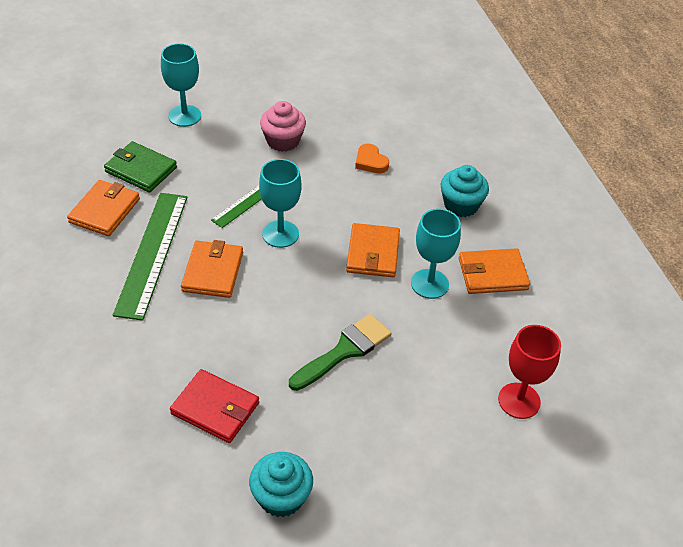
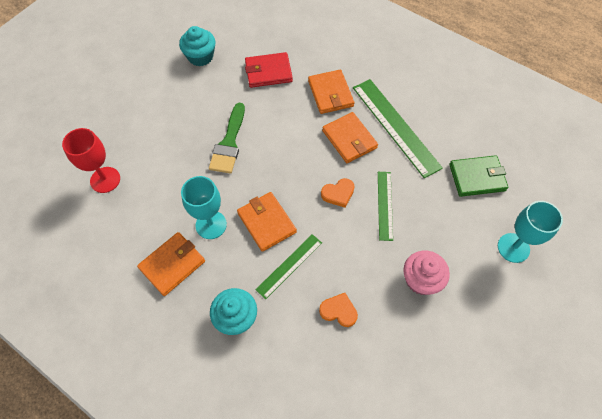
camera: 145 degrees right, 15 degrees up
orange wallet [67,180,140,236] -> orange wallet moved to [308,70,354,114]
turquoise goblet [259,159,301,248] -> orange heart [321,178,355,208]
none -> green ruler [256,234,322,299]

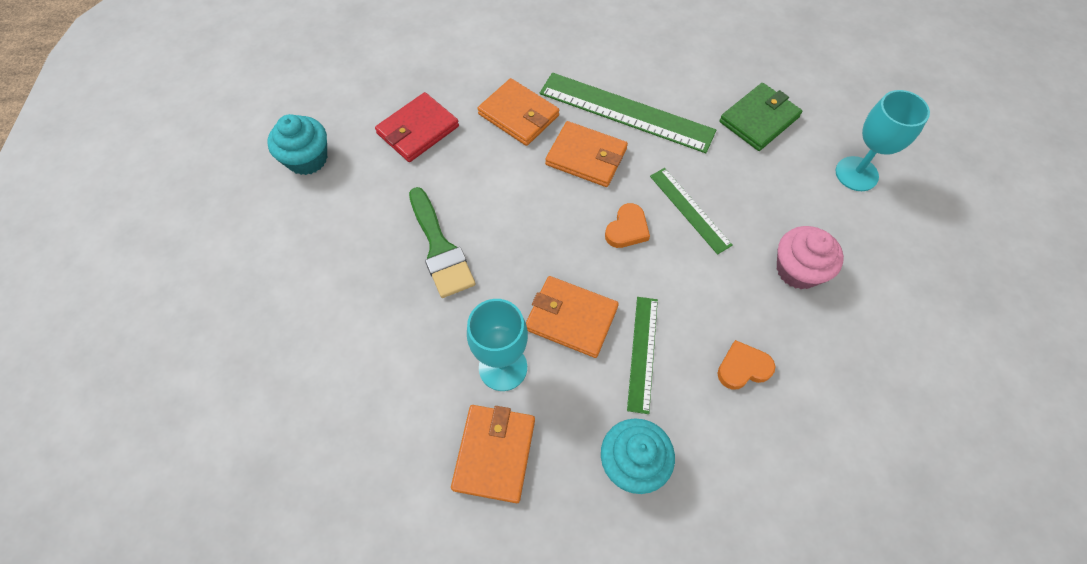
camera: 35 degrees left, 0 degrees up
red goblet [62,128,120,193] -> none

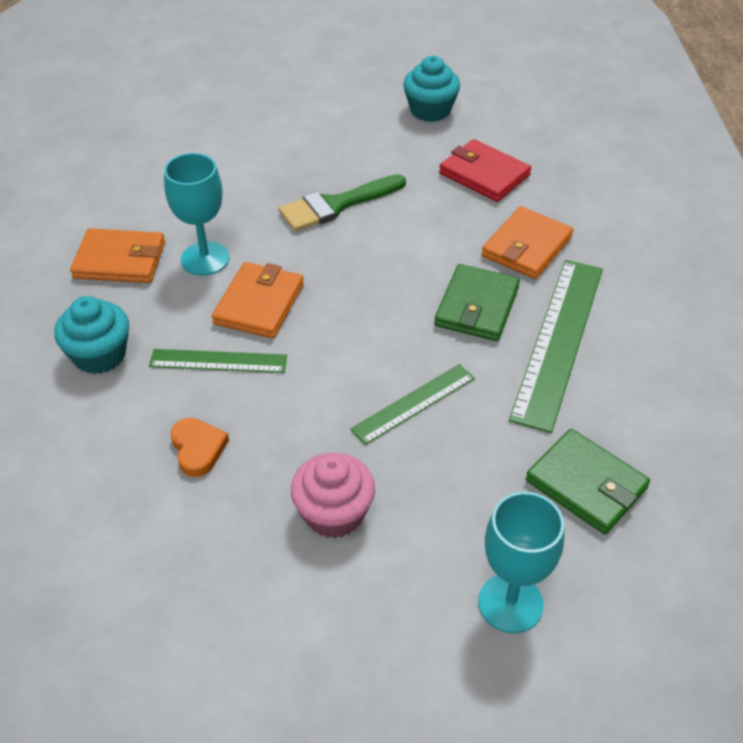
camera: 85 degrees right, 15 degrees down
orange wallet [545,121,628,187] -> green wallet [434,264,520,341]
orange heart [605,203,650,248] -> none

